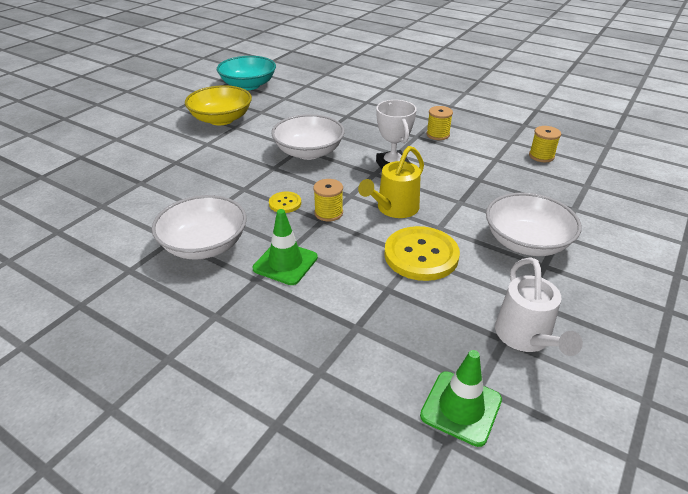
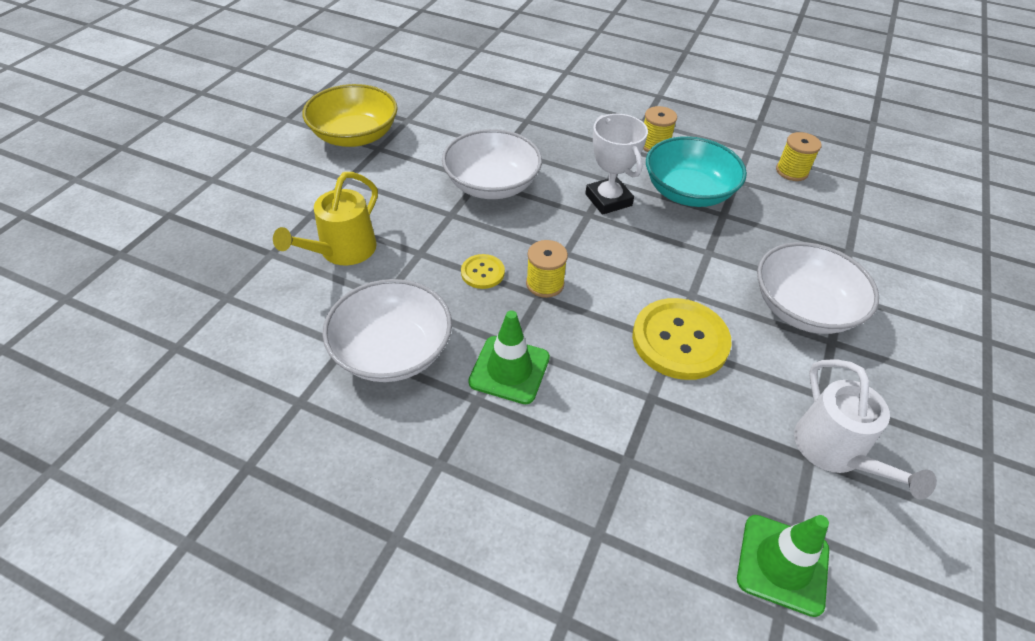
camera: 10 degrees left, 10 degrees up
turquoise bowl [217,56,276,90] -> turquoise bowl moved to [646,136,747,207]
yellow watering can [358,146,424,218] -> yellow watering can moved to [273,172,378,265]

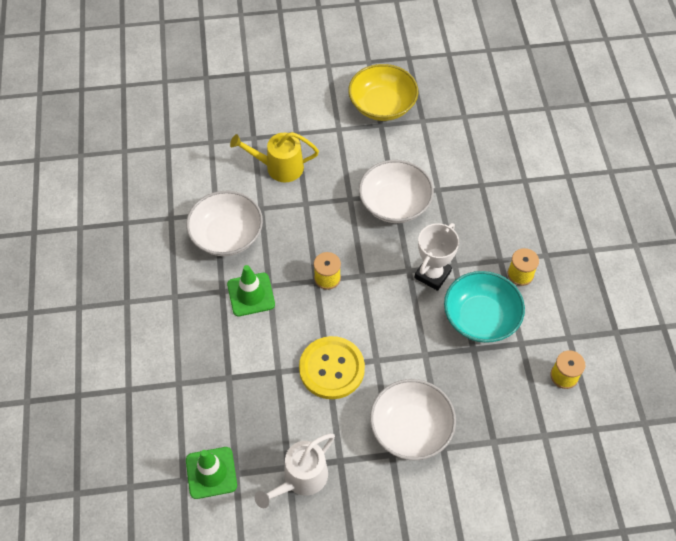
camera: 60 degrees right, 10 degrees up
yellow button [461,254,505,289] -> none

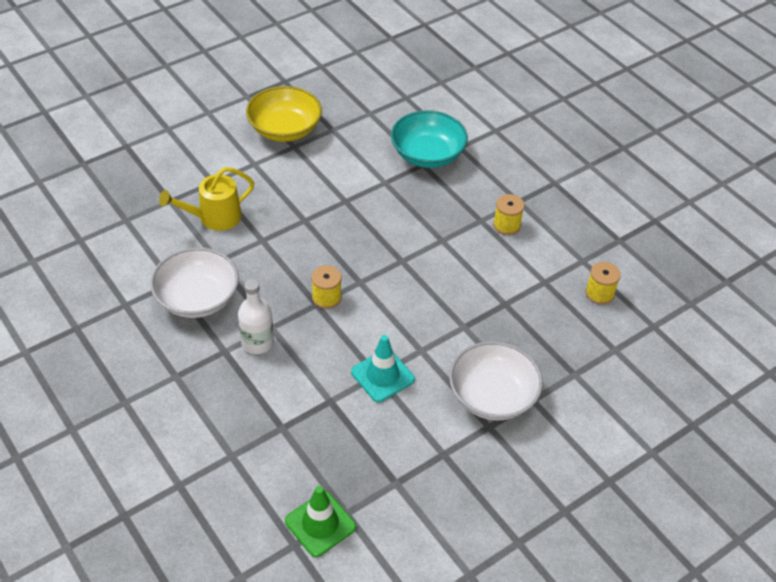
camera: 30 degrees left, 10 degrees down
green traffic cone [227,265,275,316] -> white bottle [238,279,274,354]
white watering can [255,434,335,508] -> none
yellow button [299,336,365,399] -> turquoise traffic cone [351,335,415,402]
white bowl [359,160,434,223] -> none
white trophy [414,223,459,291] -> none
turquoise bowl [444,271,525,343] -> turquoise bowl moved to [391,110,468,168]

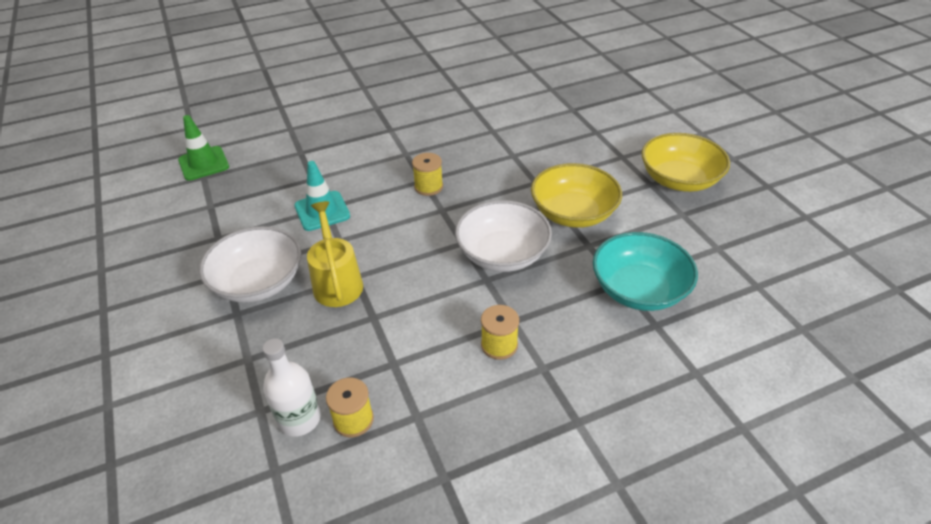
camera: 105 degrees right, 5 degrees down
white bowl [150,248,239,318] -> white bowl moved to [455,200,552,272]
yellow watering can [159,167,254,231] -> yellow watering can moved to [307,201,363,307]
white bottle [238,279,274,354] -> white bottle moved to [262,338,321,437]
none -> yellow bowl [531,163,622,228]

